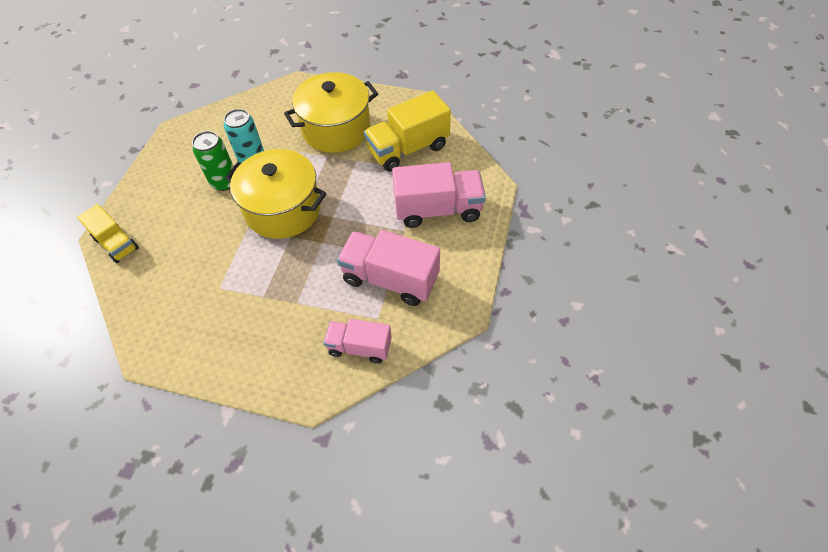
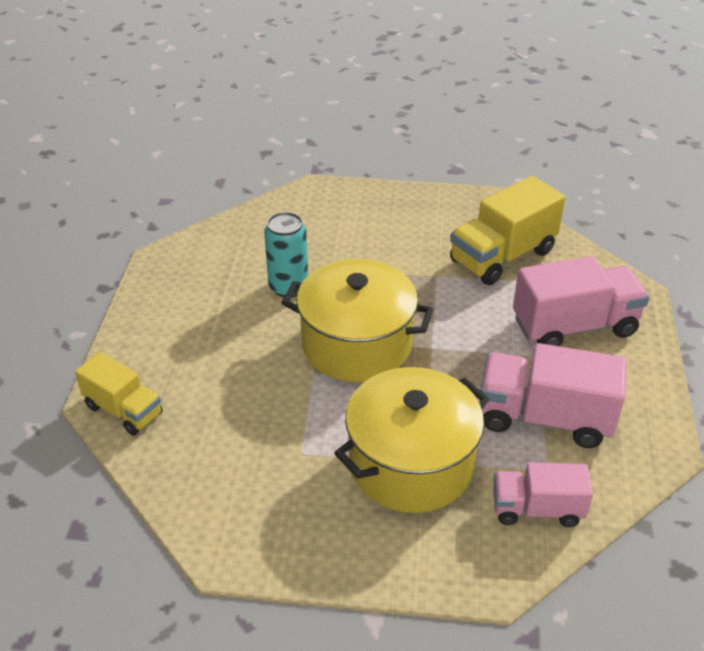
camera: 10 degrees left, 15 degrees down
green can [192,131,234,191] -> none
yellow pot [284,72,378,153] -> yellow pot moved to [334,367,489,513]

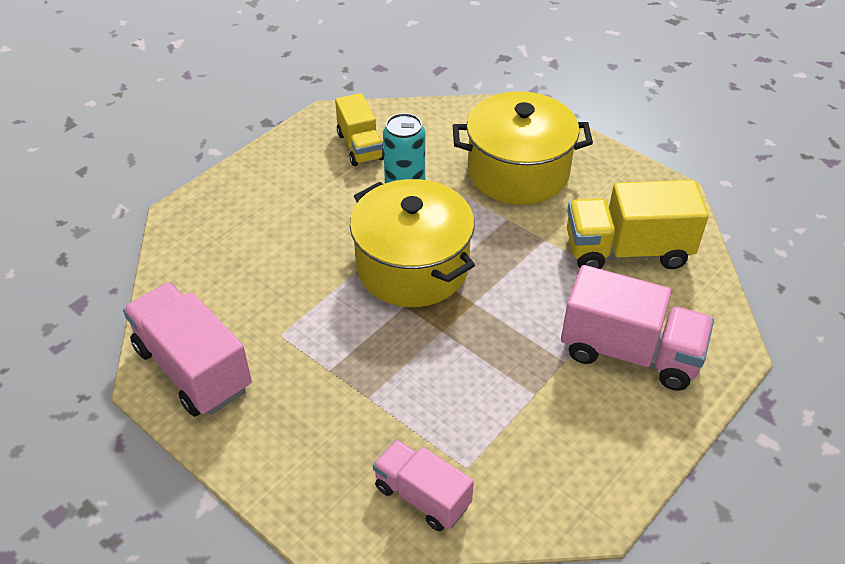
camera: 35 degrees right, 5 degrees up
yellow truck [75,352,163,436] -> yellow truck moved to [335,93,384,166]
yellow pot [334,367,489,513] -> yellow pot moved to [453,91,593,205]
pink truck [480,343,626,448] -> pink truck moved to [123,282,252,417]

